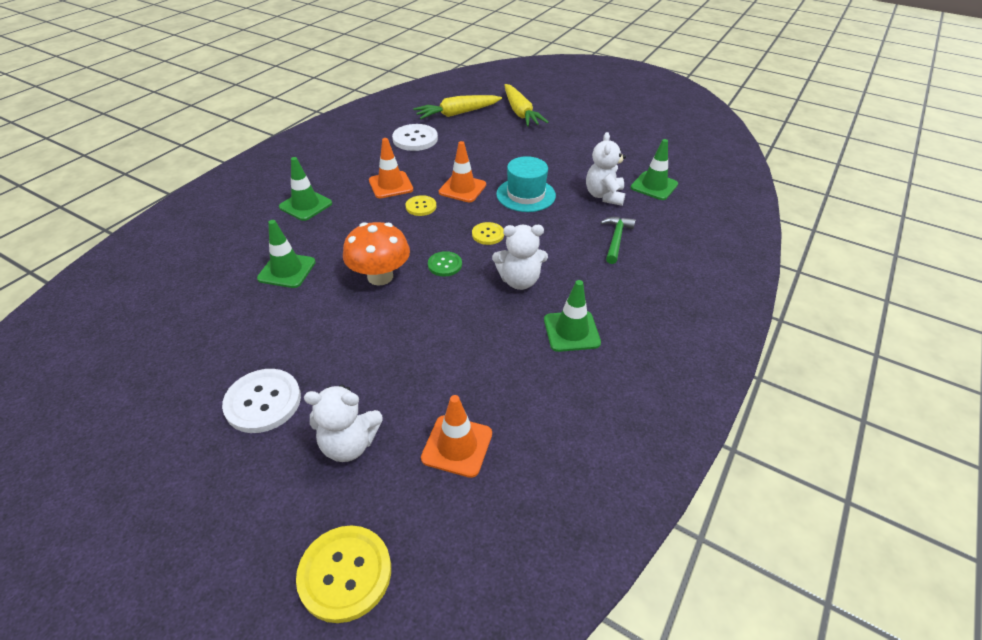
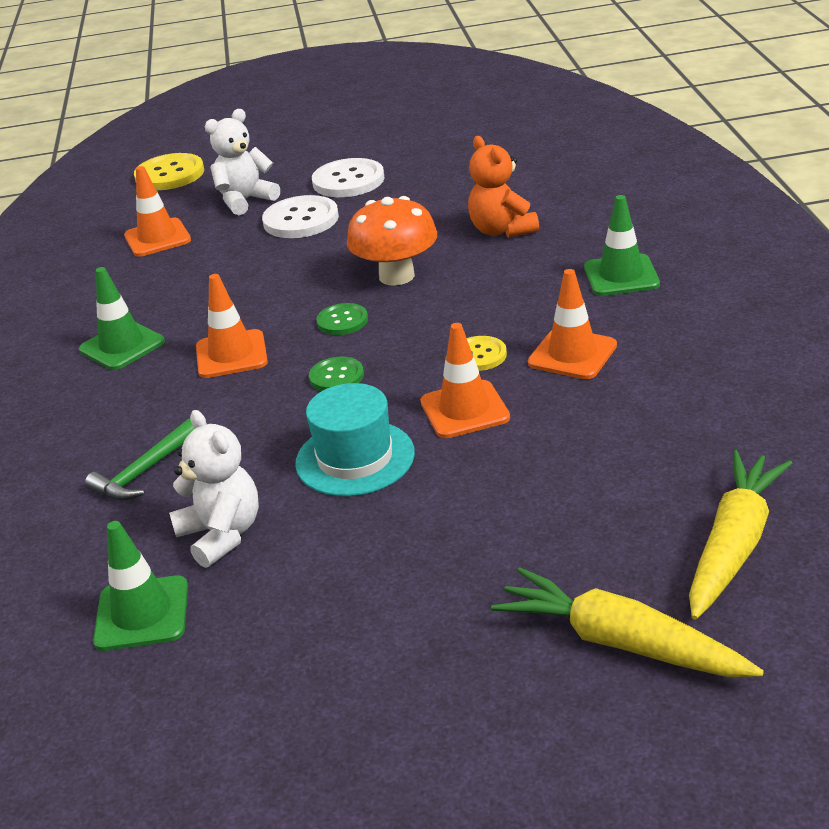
camera: 145 degrees right, 10 degrees down
green traffic cone [257,220,316,288] -> orange teddy bear [468,136,539,238]
white button [392,124,438,151] -> white button moved to [262,195,339,238]
yellow button [472,222,504,245] -> green button [309,357,364,391]
white teddy bear [492,225,548,290] -> orange traffic cone [196,274,268,378]
green hammer [600,217,636,264] -> green hammer turned 60 degrees clockwise [85,419,195,500]

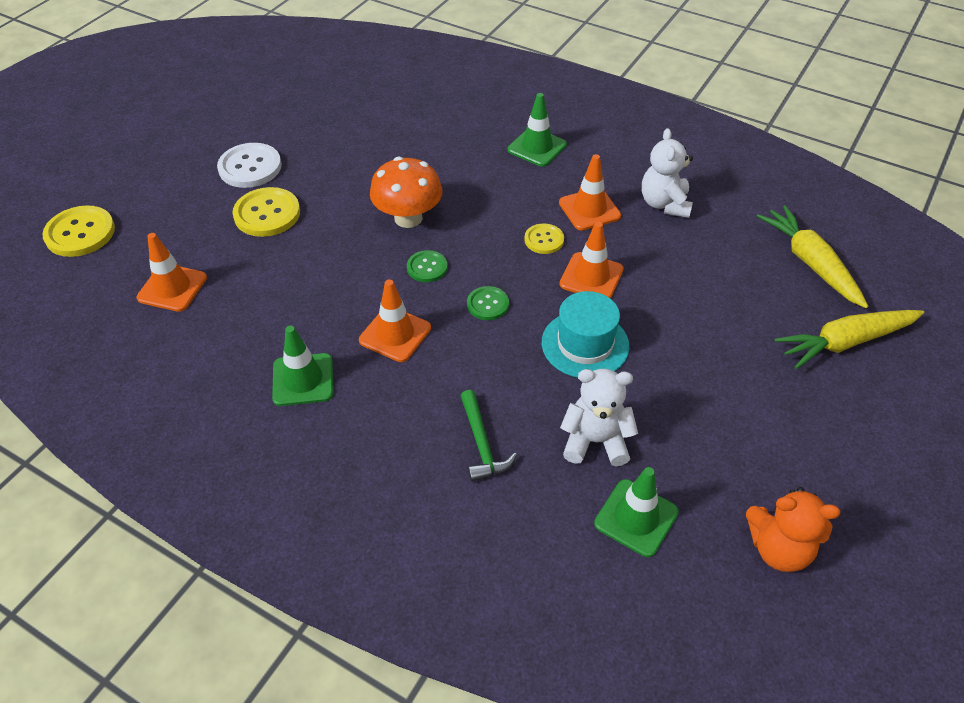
camera: 55 degrees left, 15 degrees up
white teddy bear [205,109,280,215] -> white teddy bear moved to [642,128,693,218]
white button [262,195,339,238] -> yellow button [232,187,300,237]
orange teddy bear [468,136,539,238] -> orange teddy bear moved to [746,487,840,572]

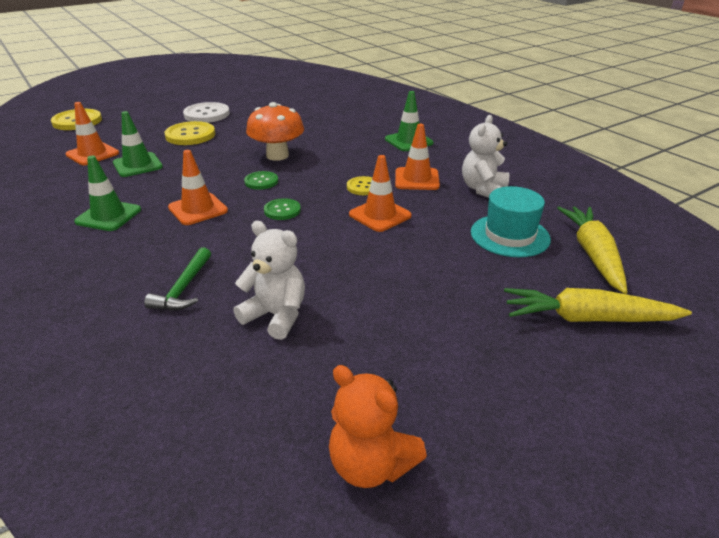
camera: 25 degrees right, 15 degrees down
turquoise hat [542,291,629,378] -> turquoise hat moved to [471,186,551,257]
green traffic cone [594,467,679,557] -> green traffic cone moved to [113,111,163,177]

